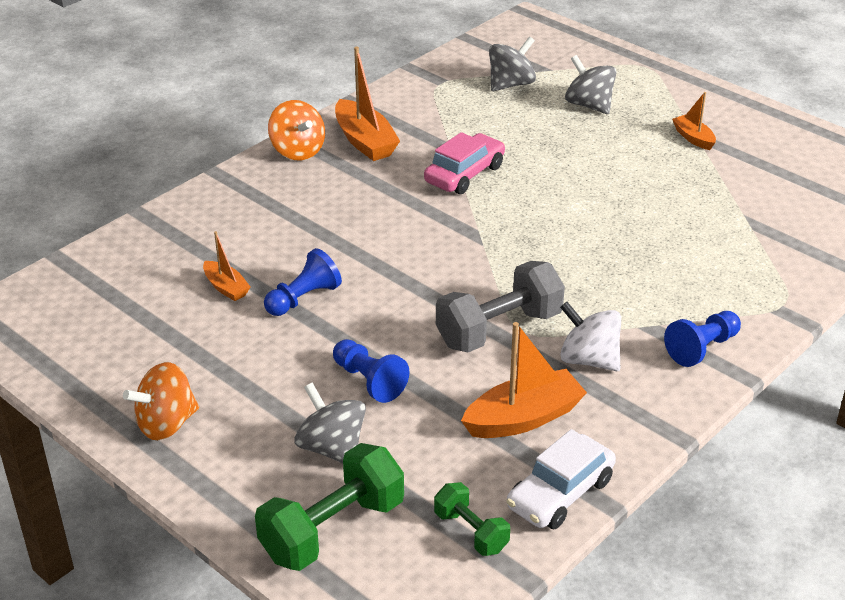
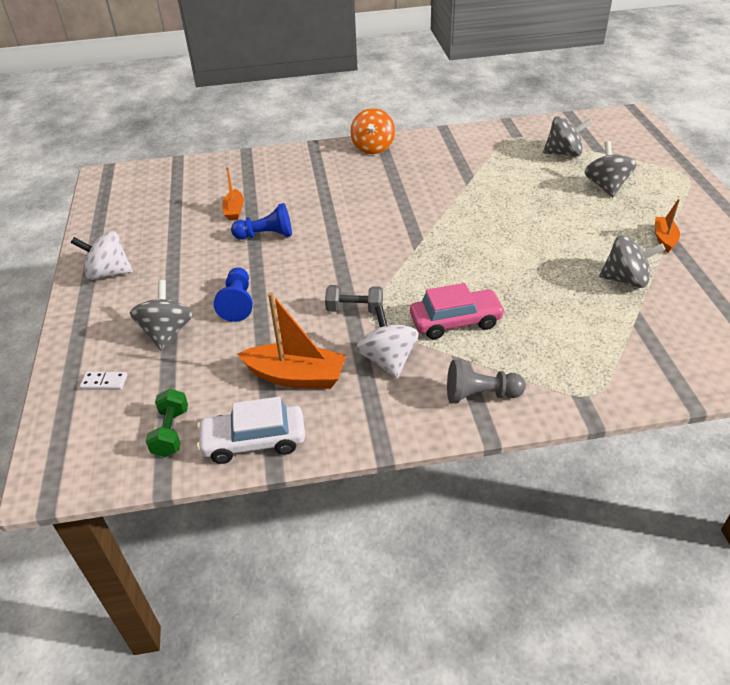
camera: 40 degrees right, 5 degrees up
orange spinning top [123,362,199,440] -> white spinning top [71,231,133,280]
green dumbbell [255,443,404,571] -> white domino [80,372,127,390]
orange boat [335,47,400,161] -> none
pink car [424,132,505,194] -> pink car moved to [410,283,505,339]
grey dumbbell [436,261,565,352] -> grey dumbbell [325,285,383,313], size x0.55
blue pawn [664,311,741,367] -> grey pawn [447,360,526,403]
none -> grey spinning top [599,235,665,288]

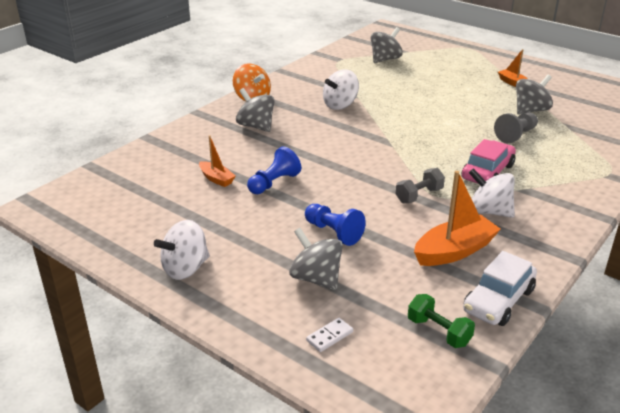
camera: 45 degrees left, 10 degrees down
grey pawn [447,360,526,403] -> grey pawn moved to [494,113,538,143]
grey spinning top [584,141,636,197] -> grey spinning top moved to [236,88,275,132]
none -> white spinning top [323,69,359,110]

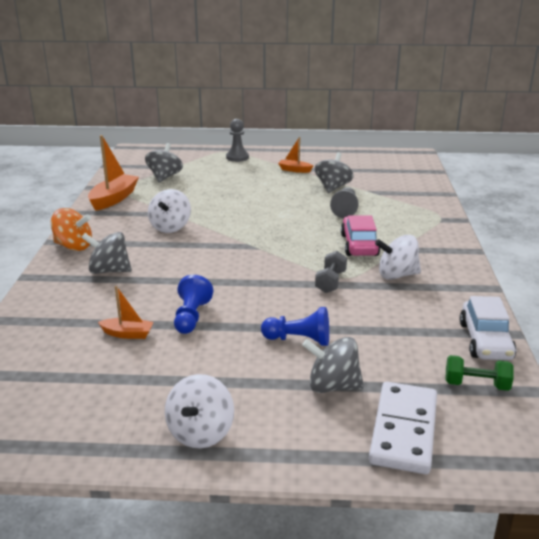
camera: 35 degrees left, 5 degrees down
white domino [306,318,353,352] -> white domino [369,382,437,474], size x2.42
orange boat [414,171,501,266] -> orange boat moved to [88,135,139,211]
none -> grey pawn [226,119,249,162]

